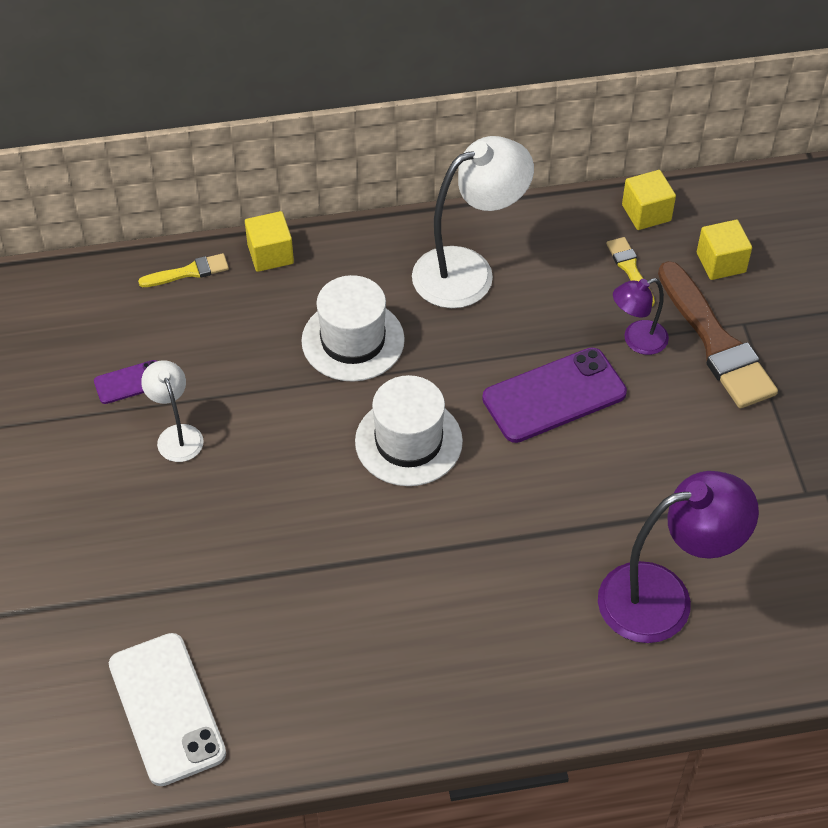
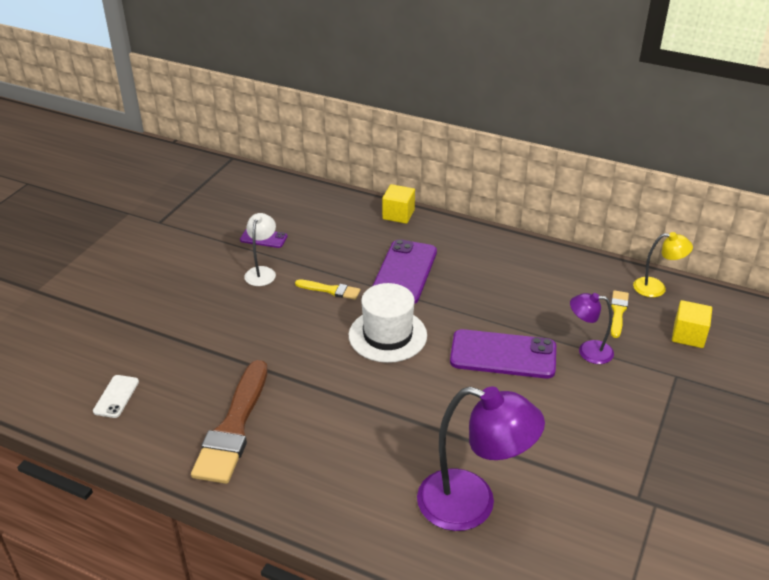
camera: 35 degrees right, 15 degrees down
white phone [109,633,226,786] -> white phone [93,375,139,418], size x0.50
yellow brush [138,253,229,287] -> yellow brush moved to [295,280,360,300]
white hat [301,275,405,382] -> purple phone [373,239,437,304]
white lamp [412,136,534,308] -> none
yellow cube [622,170,676,230] -> yellow lamp [633,232,693,297]
brown brush [658,261,778,408] -> brown brush moved to [191,360,268,484]

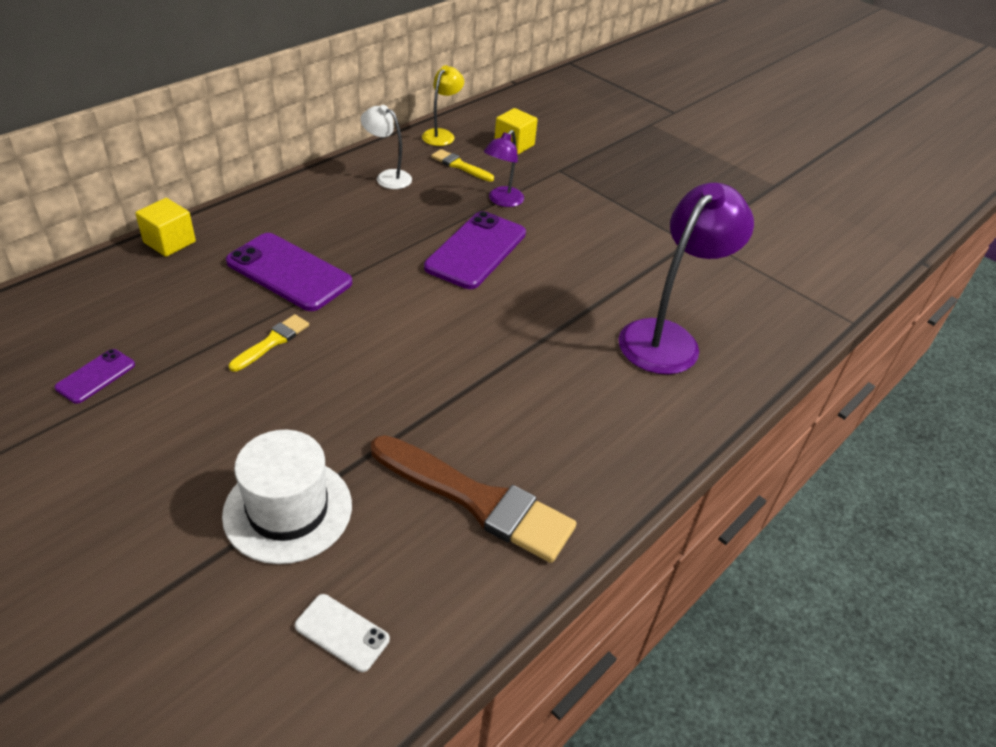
camera: 75 degrees left, 5 degrees up
white lamp [244,213,276,286] -> white lamp moved to [361,105,412,189]
white hat [349,283,427,363] -> white hat moved to [222,430,352,564]

